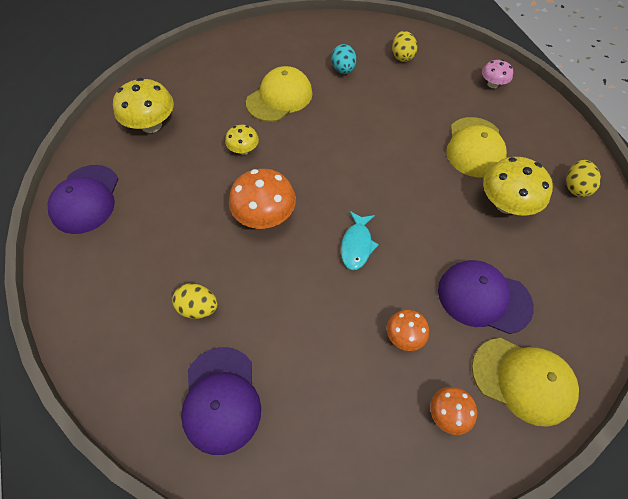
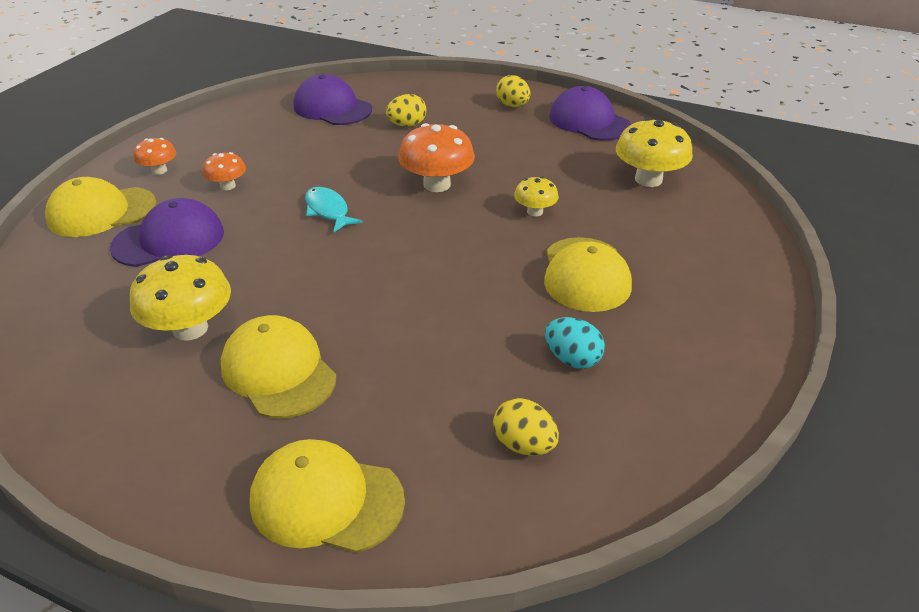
camera: 135 degrees right, 20 degrees down
pink mushroom [482,60,513,88] -> yellow cap [249,439,405,553]
yellow egg [566,160,601,197] -> yellow egg moved to [496,75,530,107]

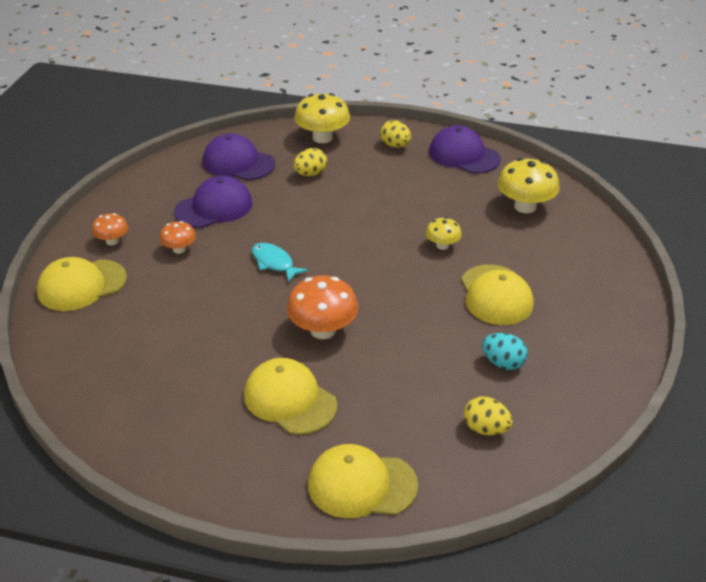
camera: 10 degrees left, 0 degrees up
purple cap [110,198,224,267] -> purple cap moved to [174,176,253,228]
yellow mushroom [130,255,231,340] -> yellow mushroom moved to [294,93,350,143]
orange mushroom [398,123,475,192] -> orange mushroom moved to [287,276,359,339]

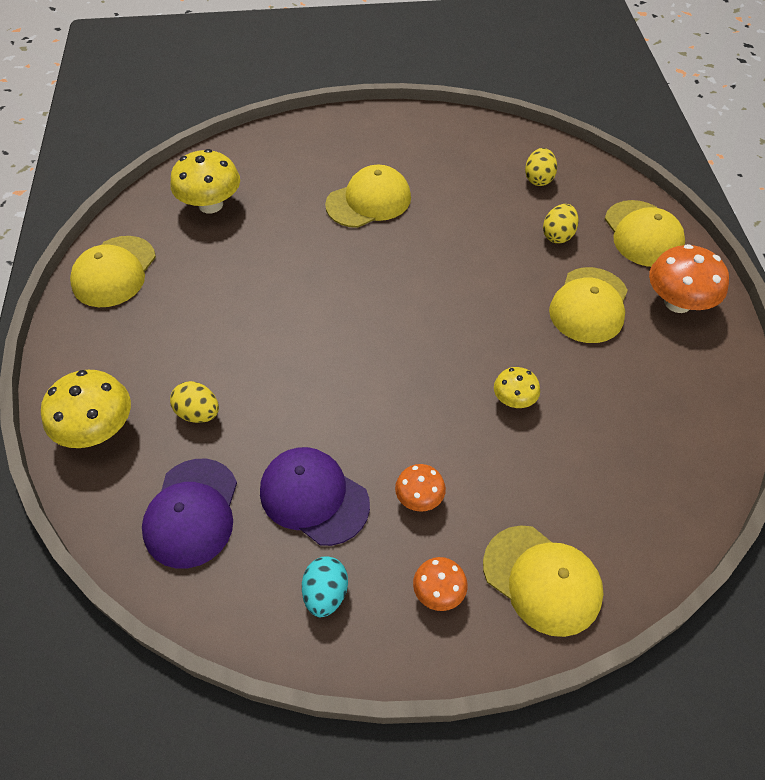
camera: 110 degrees left, 15 degrees up
turquoise fish [252,243,308,282] -> none
orange mushroom [287,276,359,339] -> orange mushroom moved to [649,244,729,313]
yellow egg [380,120,411,148] -> yellow egg moved to [543,204,579,243]
yellow mushroom [426,217,462,250] -> yellow mushroom moved to [494,367,540,408]
purple cap [429,125,501,174] -> yellow cap [70,236,156,307]
turquoise egg [482,333,528,370] -> turquoise egg moved to [302,556,348,617]

